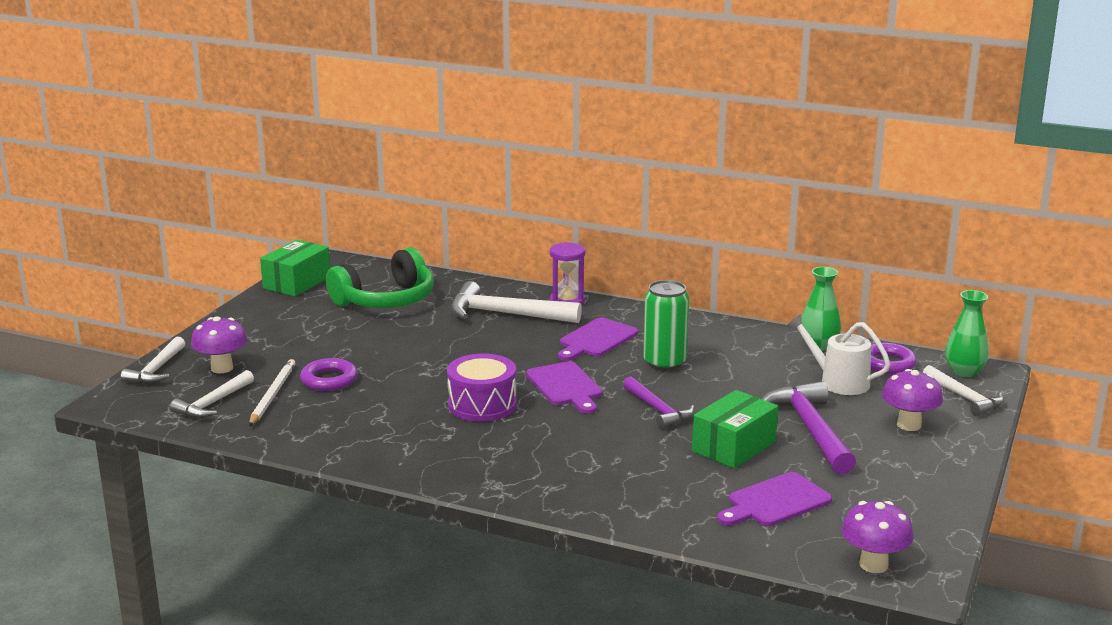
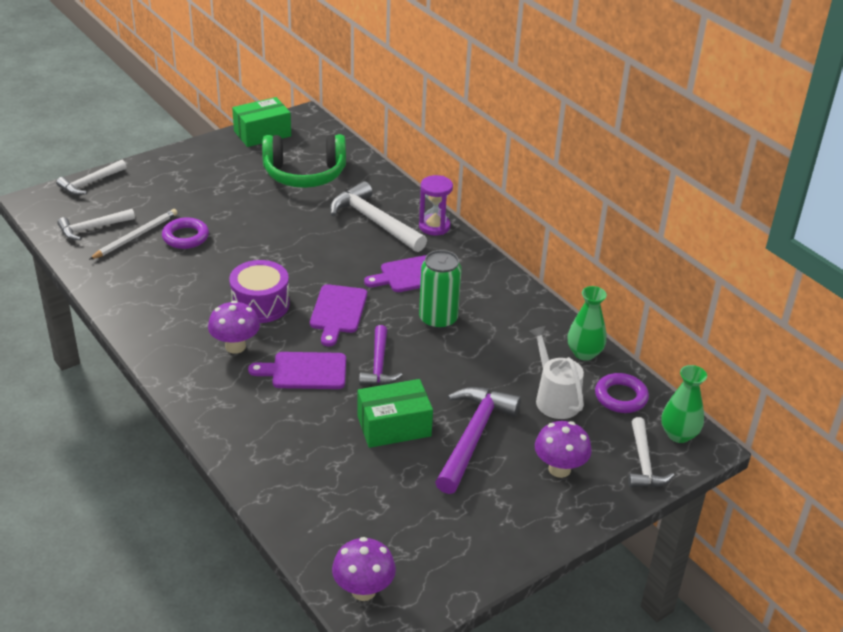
camera: 30 degrees right, 15 degrees up
purple mushroom [191,316,247,373] -> purple mushroom moved to [208,301,260,354]
purple cutting board [717,472,832,526] -> purple cutting board moved to [248,352,346,389]

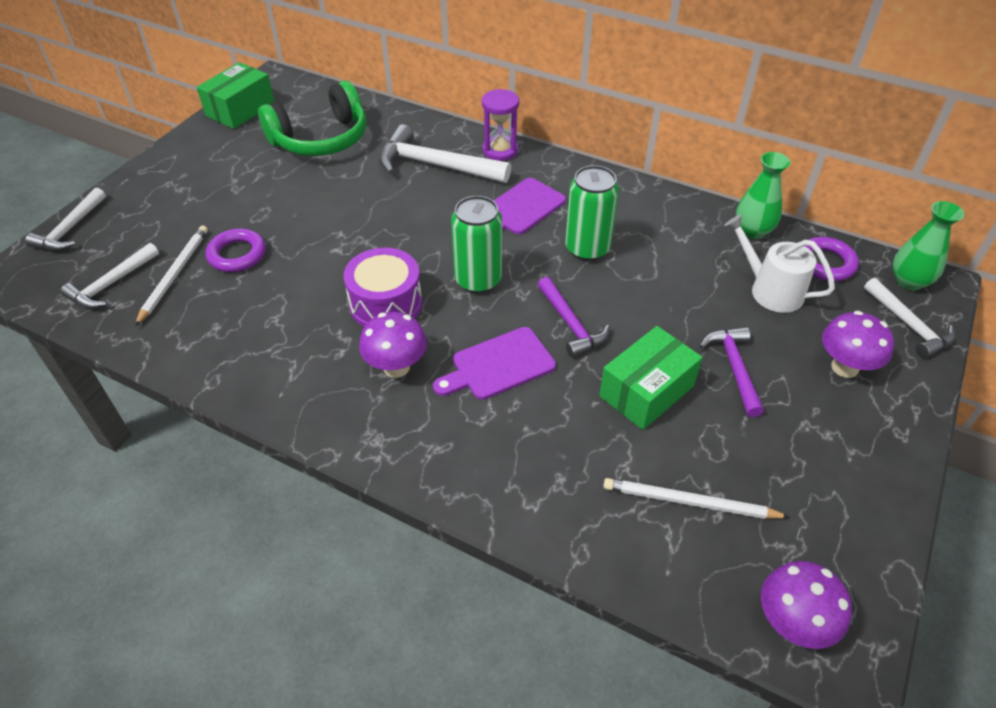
camera: 25 degrees left, 10 degrees up
purple cutting board [310,284,367,346] -> green can [451,196,502,293]
purple hammer [435,387,521,494] -> purple hammer [700,327,764,417], size x0.62
none -> white pencil [603,478,789,519]

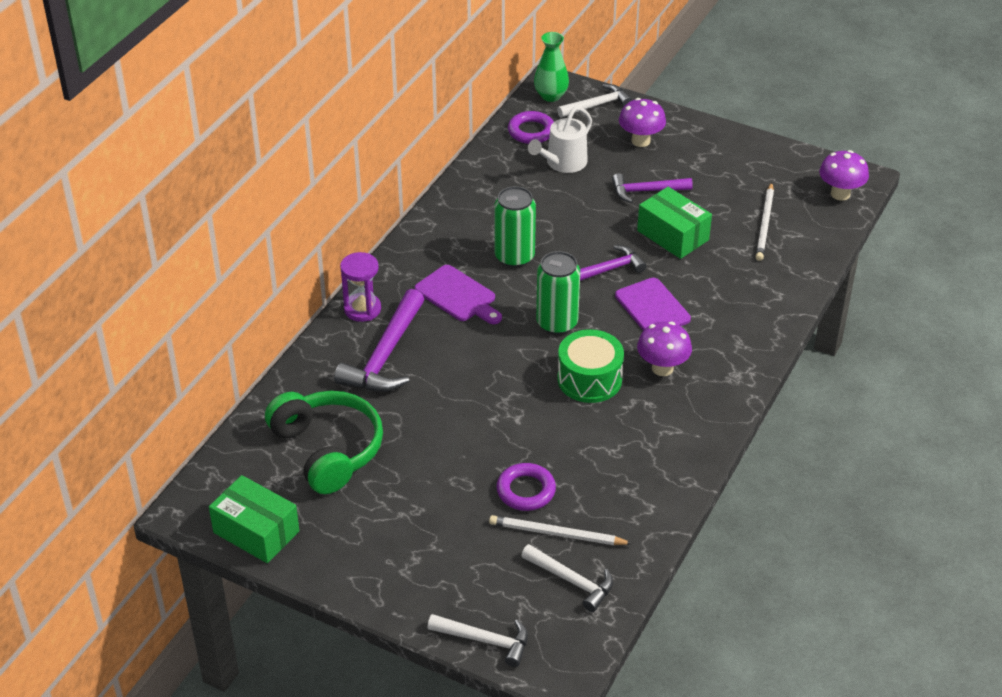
camera: 90 degrees left, 5 degrees down
purple drum [344,248,422,327] -> green drum [557,329,624,403]
white hammer [379,124,511,183] -> purple hammer [334,289,424,392]
green vase [736,152,790,239] -> none

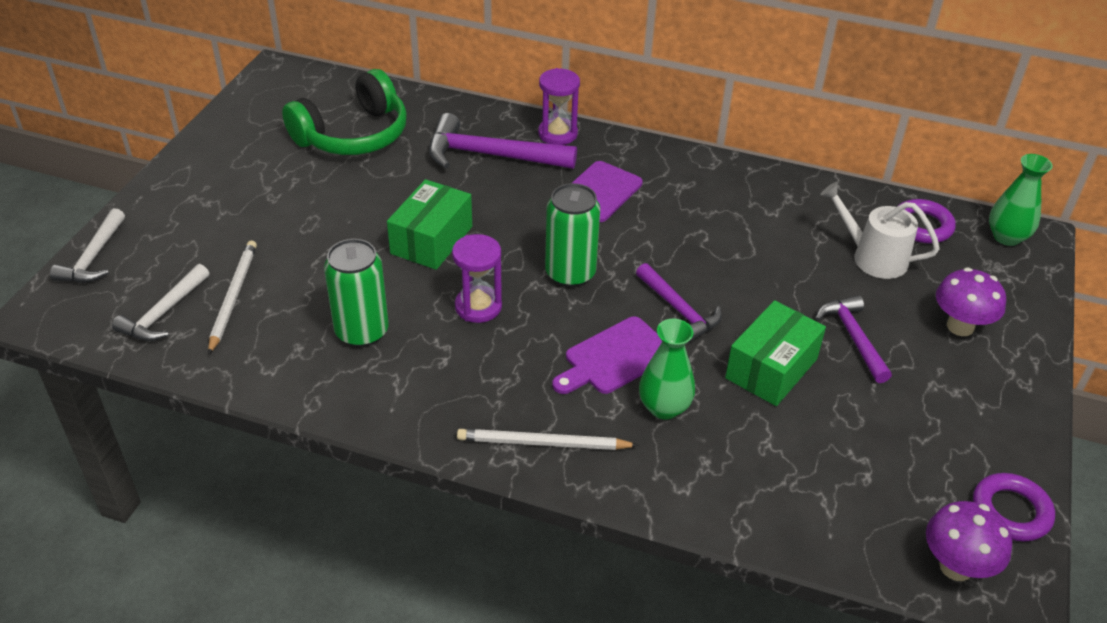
camera: 80 degrees right, 0 degrees up
green box [209,475,299,563] -> green box moved to [387,179,472,270]
green can [494,186,536,267] -> green can moved to [324,239,389,347]
purple ring [496,463,556,511] -> purple ring moved to [973,473,1055,542]
white hammer [557,84,632,117] -> none
green drum [557,329,624,403] -> purple hourglass [452,234,502,323]
purple mushroom [637,322,692,376] -> none
white pencil [756,182,774,261] -> white pencil moved to [457,429,639,450]
none -> green vase [639,319,695,420]

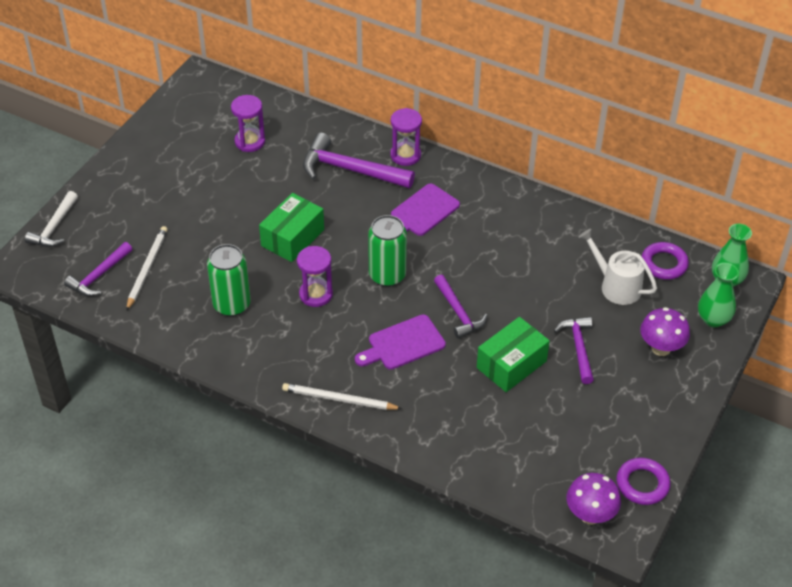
camera: 10 degrees right, 5 degrees up
white hammer [112,264,209,341] -> purple hammer [64,242,132,296]
green headphones [282,69,407,155] -> purple hourglass [231,95,265,152]
green vase [639,319,695,420] -> green vase moved to [698,263,739,327]

